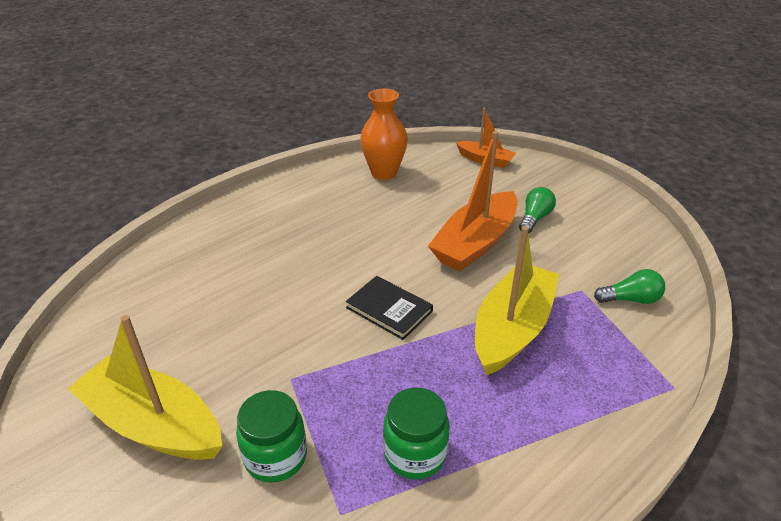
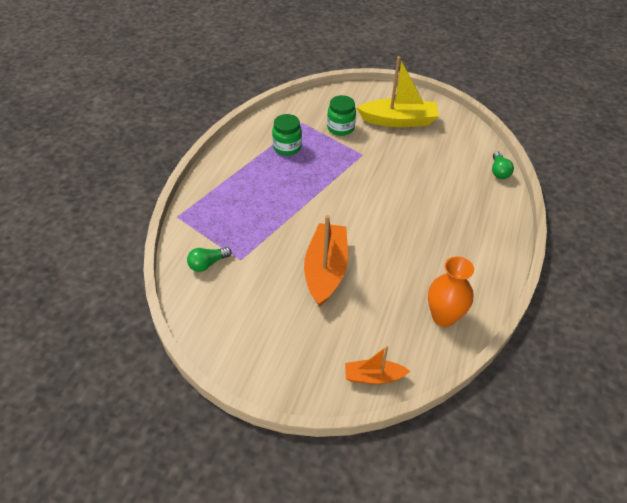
camera: 150 degrees right, 10 degrees up
black book [346,276,433,340] -> none
yellow boat [475,226,559,376] -> none
green light bulb [519,187,556,233] -> green light bulb moved to [492,151,514,179]

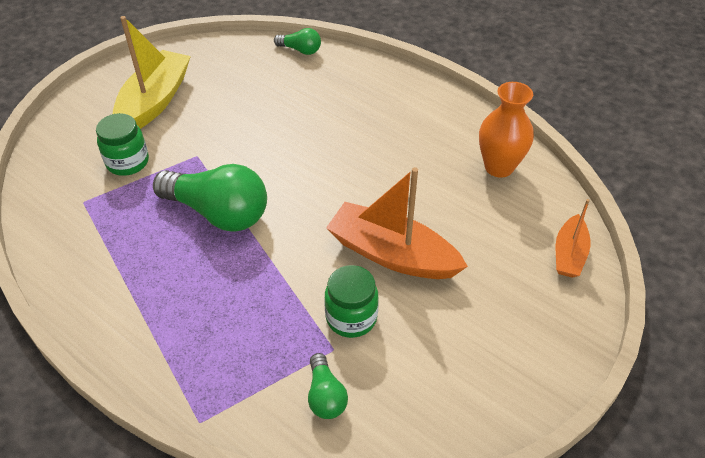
camera: 70 degrees left, 0 degrees up
green jar [272,114,302,156] -> green jar moved to [324,265,379,338]
none -> green light bulb [153,164,267,231]

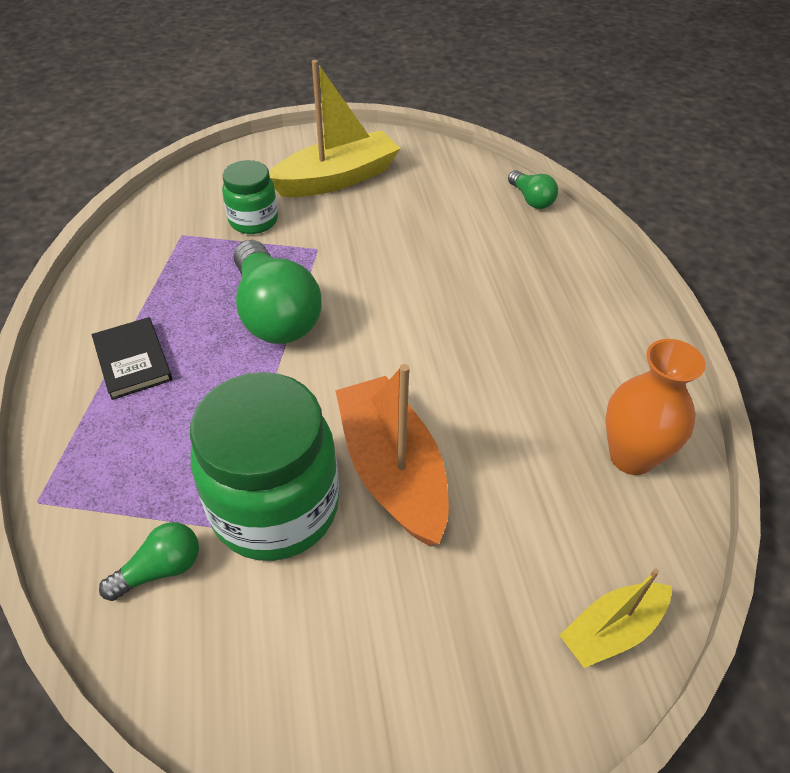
camera: 40 degrees right, 0 degrees up
green light bulb [308,353,348,419] -> green light bulb turned 150 degrees counterclockwise [99,522,199,601]
green jar [324,265,379,338] -> green jar [190,372,339,561], size x1.82
orange boat [556,199,591,278] -> yellow boat [560,568,671,668]
none -> black book [92,317,173,400]

